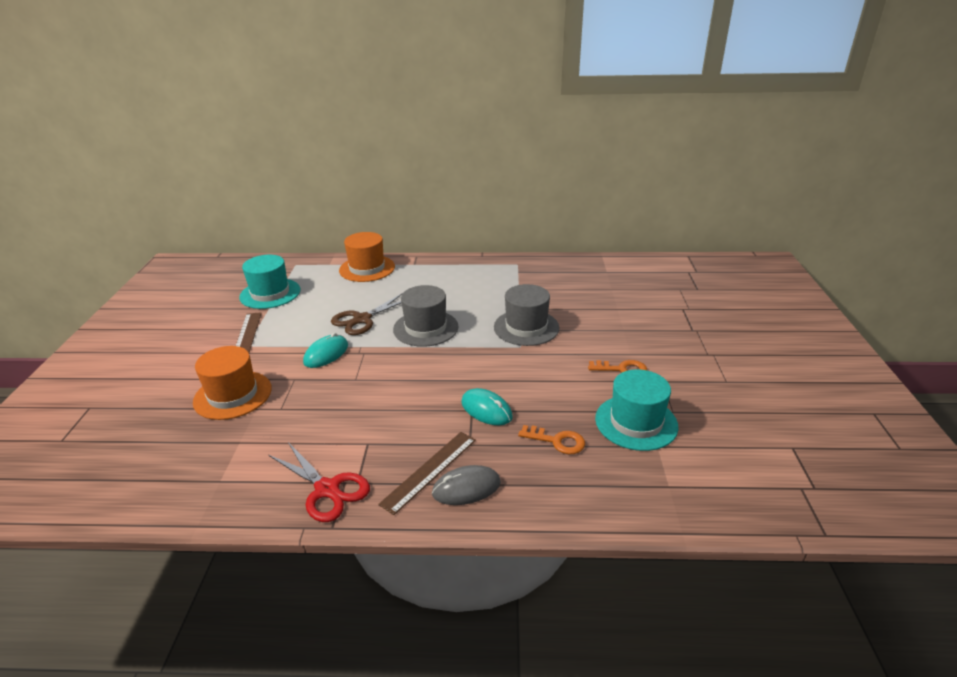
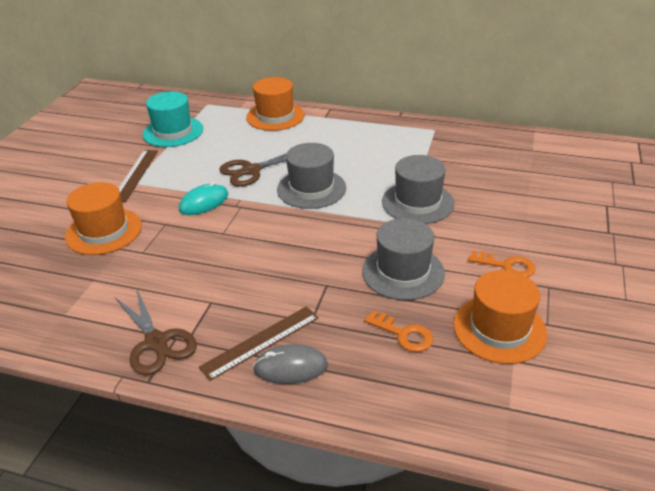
camera: 15 degrees right, 5 degrees up
red scissors [269,442,370,522] -> brown scissors [115,288,197,376]
turquoise mouse [461,388,513,425] -> none
turquoise hat [595,369,679,451] -> orange hat [454,270,547,364]
none -> grey hat [362,218,445,300]

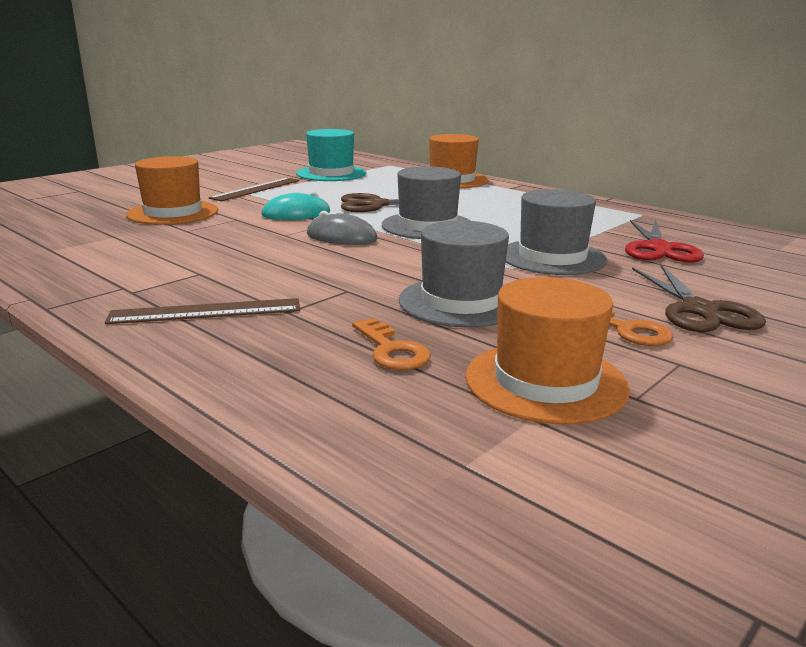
camera: 25 degrees right, 15 degrees down
brown scissors [115,288,197,376] -> brown scissors moved to [632,265,766,332]
grey mouse [253,344,328,384] -> grey mouse moved to [307,211,378,245]
none -> red scissors [625,219,704,263]

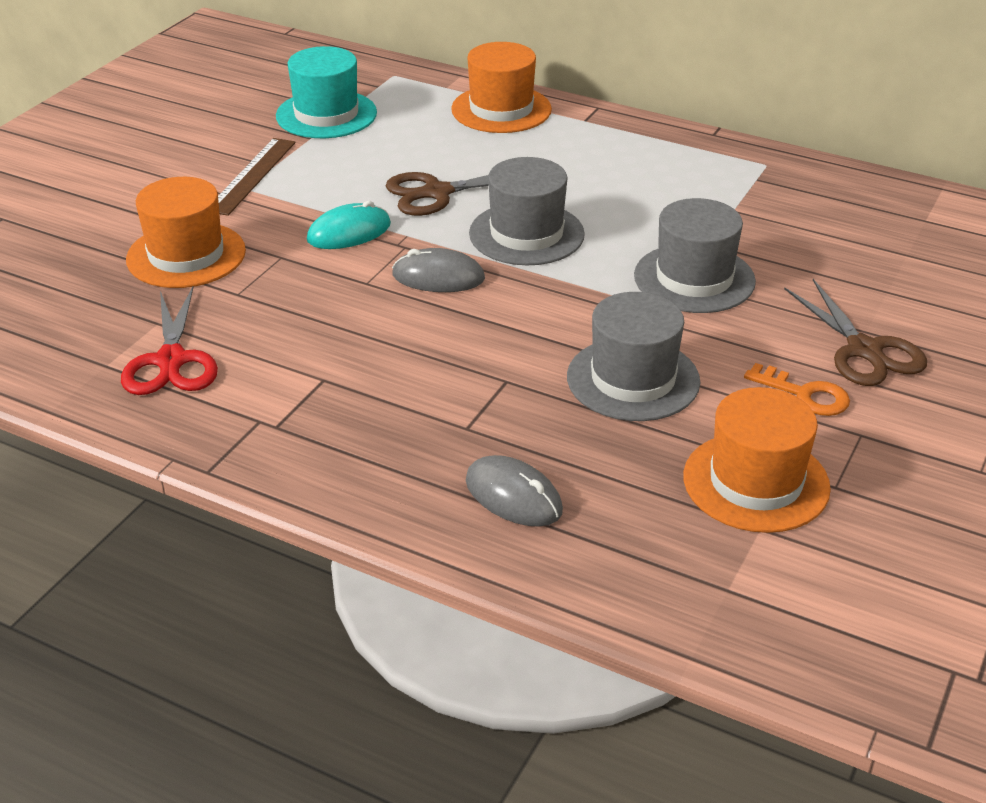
camera: 15 degrees left, 15 degrees up
brown ruler [105,298,300,324] -> none
orange key [352,318,431,370] -> none
red scissors [625,219,704,263] -> red scissors moved to [121,287,218,395]
none -> grey mouse [466,455,563,526]

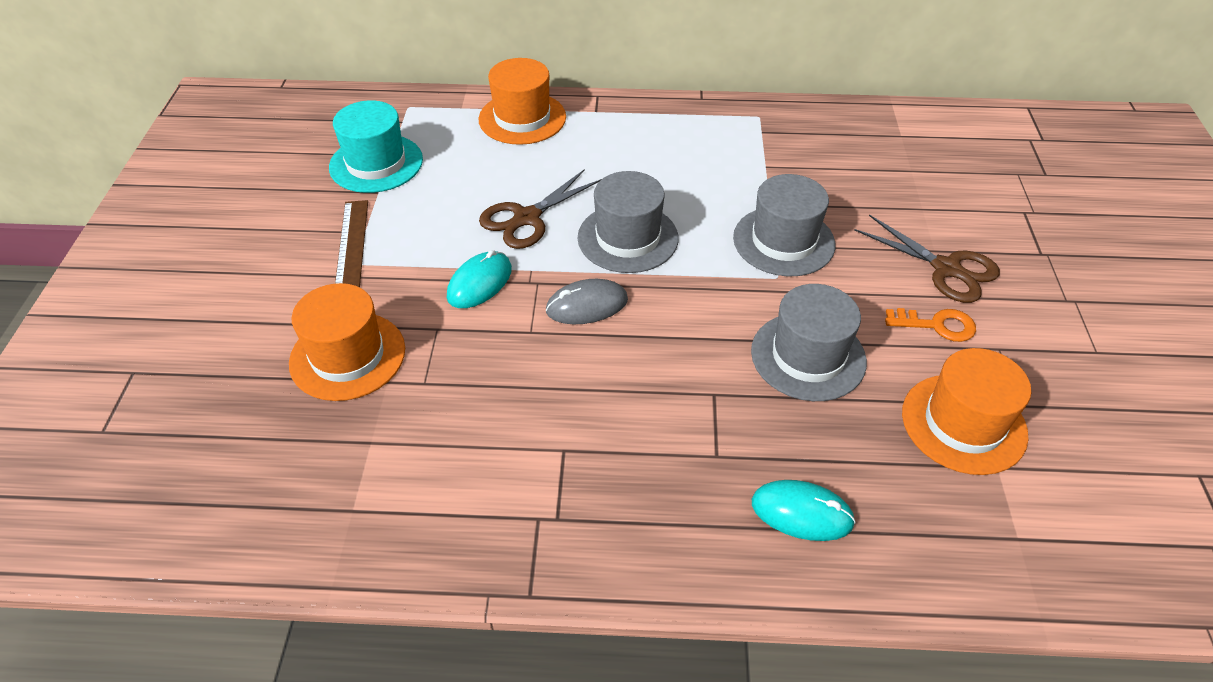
camera: 25 degrees left, 10 degrees up
red scissors [121,287,218,395] -> none
grey mouse [466,455,563,526] -> turquoise mouse [752,480,856,541]

